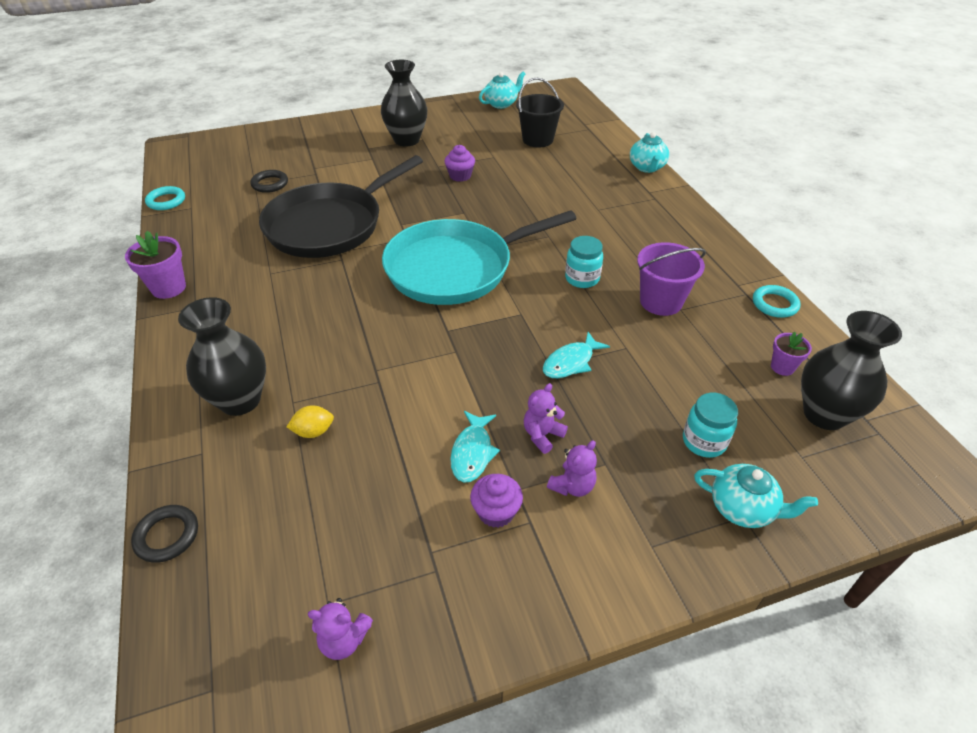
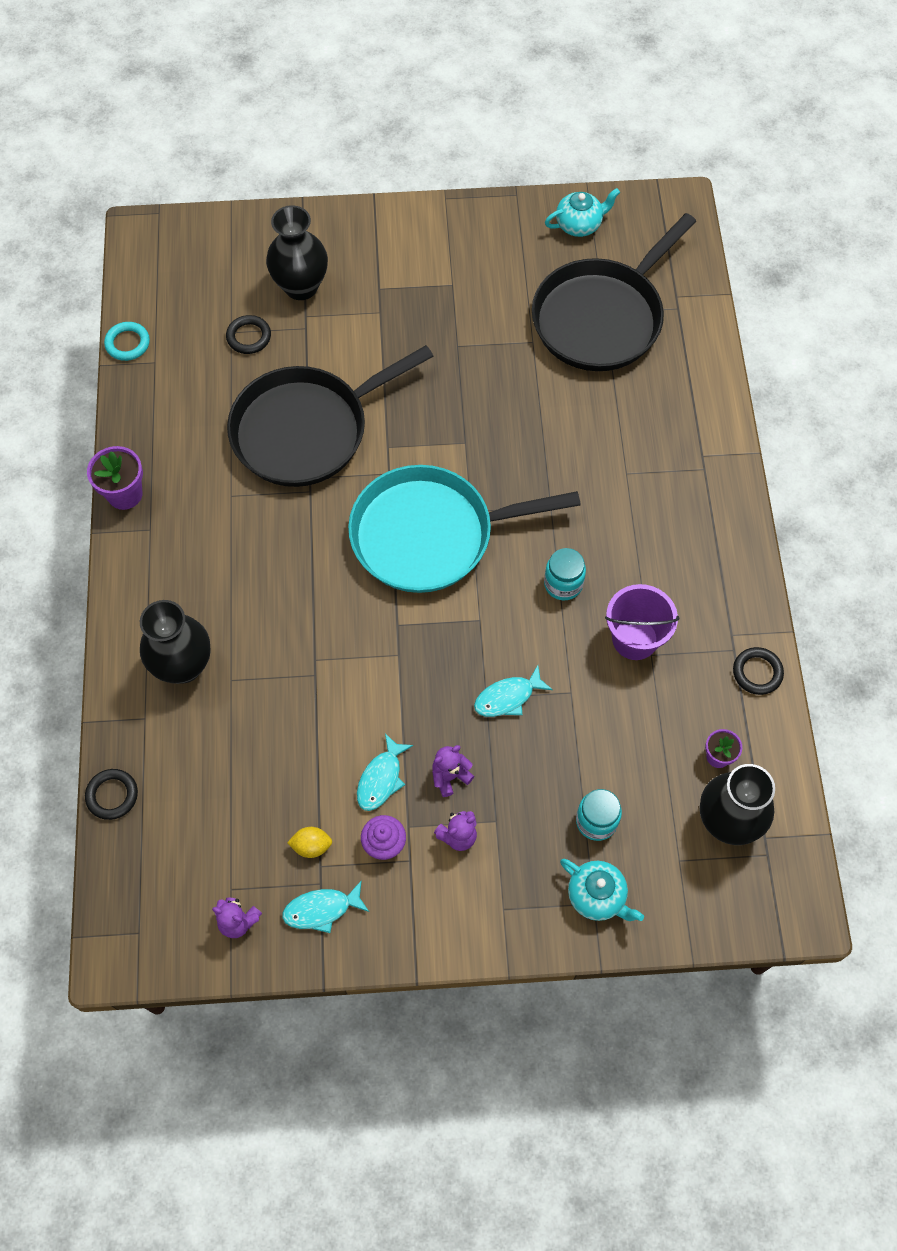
camera: 15 degrees right, 20 degrees up
yellow lemon [287,405,334,438] -> yellow lemon moved to [287,827,332,858]
black vase [381,59,427,147] -> black vase moved to [266,205,328,300]
purple cupcake [444,145,475,182] -> none
black bucket [516,78,564,147] -> black pan [532,213,696,371]
turquoise teapot [630,132,669,173] -> none
turquoise ring [753,285,800,318] -> black ring [733,647,784,695]
none -> turquoise fish [282,880,369,933]

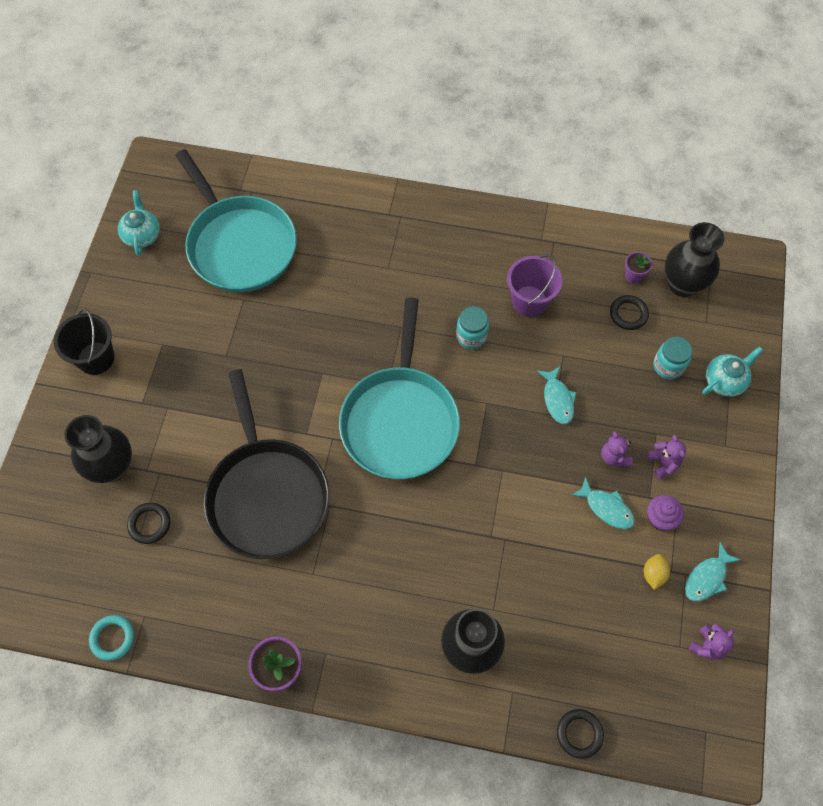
camera: 75 degrees left, 0 degrees up
turquoise fish [282,880,369,933] -> turquoise fish turned 45 degrees clockwise [685,543,741,601]
black pan [532,213,696,371] -> turquoise pan [175,149,297,292]
black ring [733,647,784,695] -> black ring moved to [610,295,649,330]
none -> black bucket [54,309,115,375]

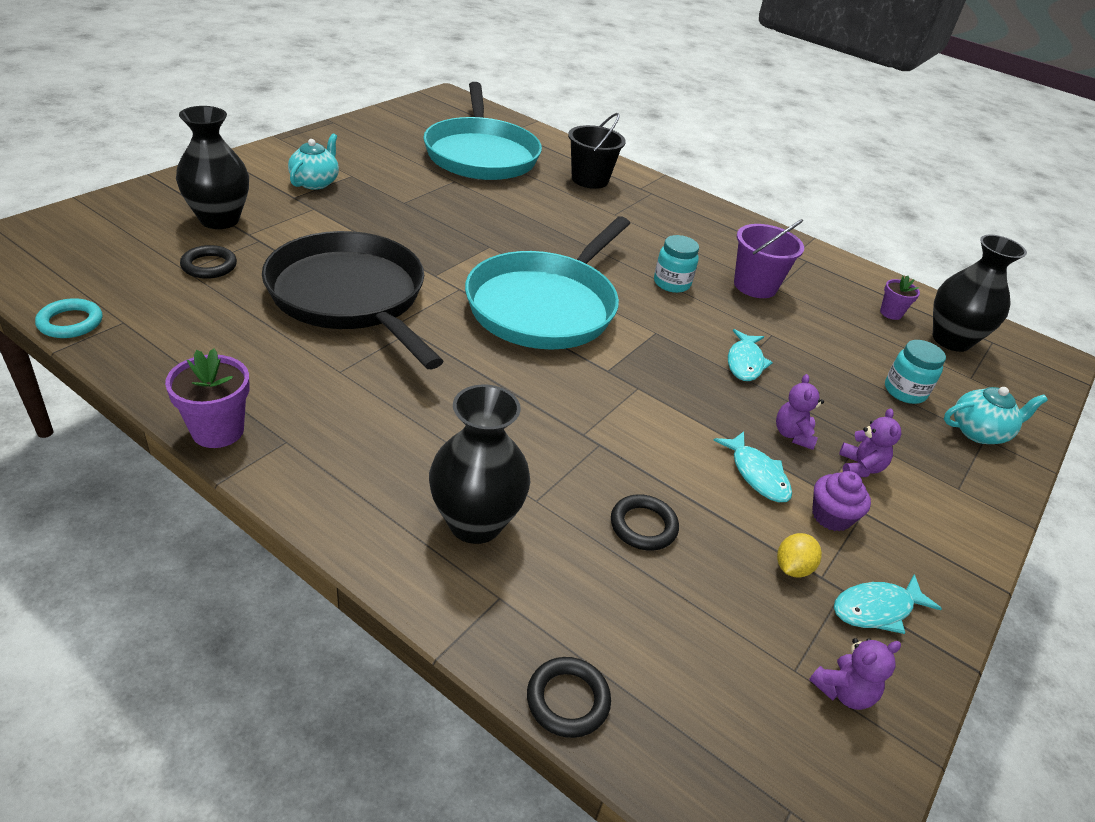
camera: 20 degrees right, 25 degrees down
black bucket [54,309,115,375] -> black bucket moved to [568,113,626,189]
turquoise teapot [118,190,160,256] -> turquoise teapot moved to [288,133,339,190]
black pan [204,369,329,559] -> black pan turned 135 degrees clockwise [262,231,444,369]
black ring [610,295,649,330] -> black ring moved to [611,494,679,551]

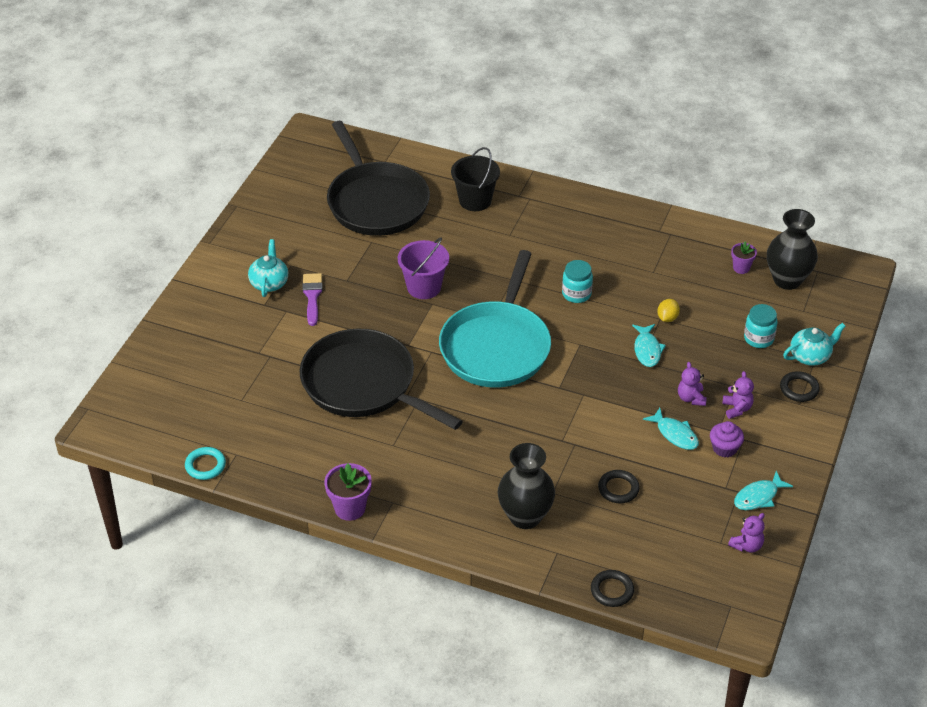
camera: 10 degrees left, 5 degrees up
black vase [176,106,249,229] -> none
black ring [180,245,237,279] -> black ring moved to [780,371,820,402]
turquoise pan [423,82,542,180] -> black pan [327,121,430,236]
purple bucket [734,219,804,298] -> purple bucket moved to [398,237,449,299]
yellow lemon [777,533,822,578] -> yellow lemon moved to [657,299,680,322]
none -> purple brush [302,273,323,326]

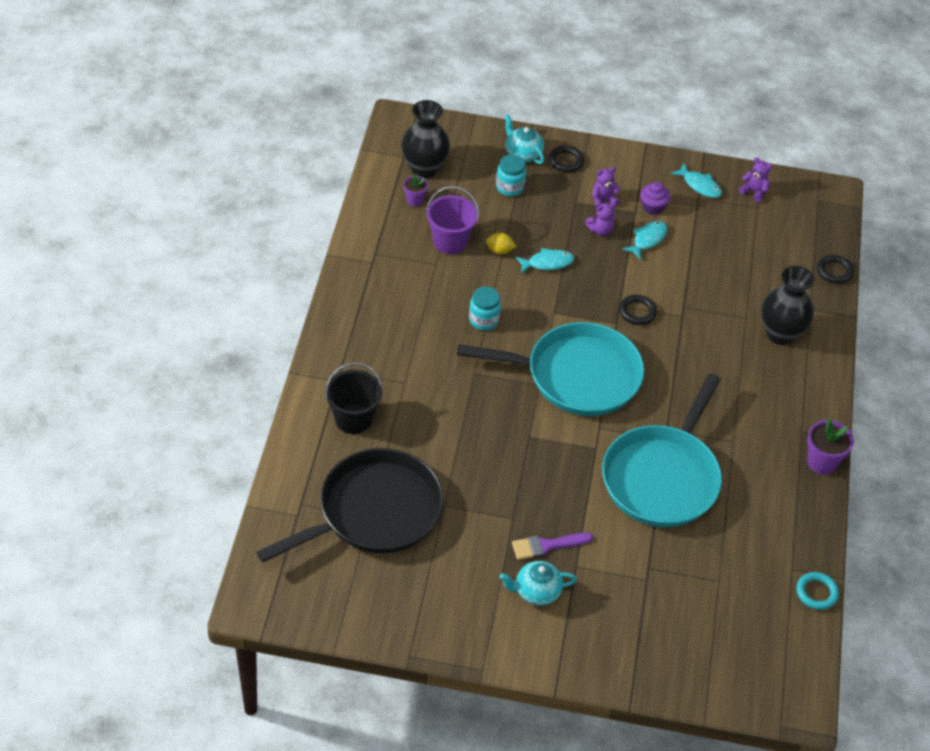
camera: 105 degrees left, 5 degrees up
black pan [299,328,463,430] -> turquoise pan [602,373,722,527]
purple bucket [398,237,449,299] -> purple bucket moved to [426,186,479,254]
black ring [598,470,640,503] -> black ring moved to [619,295,657,325]

